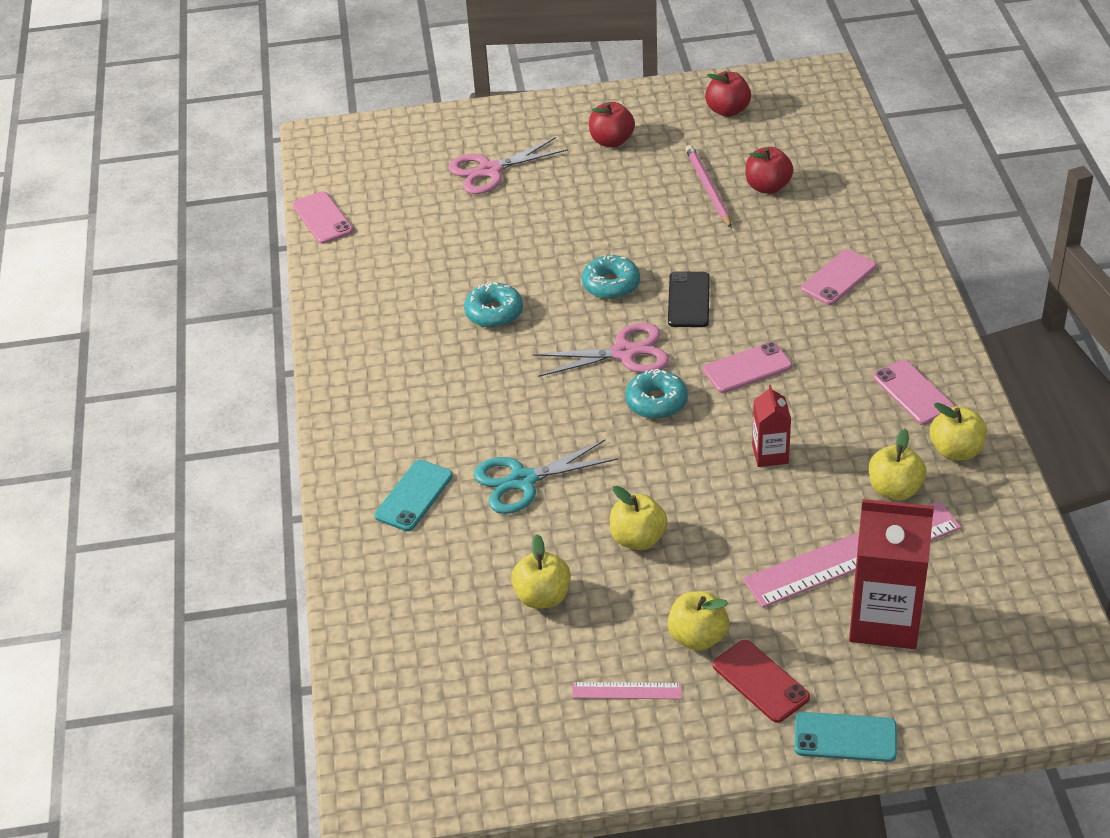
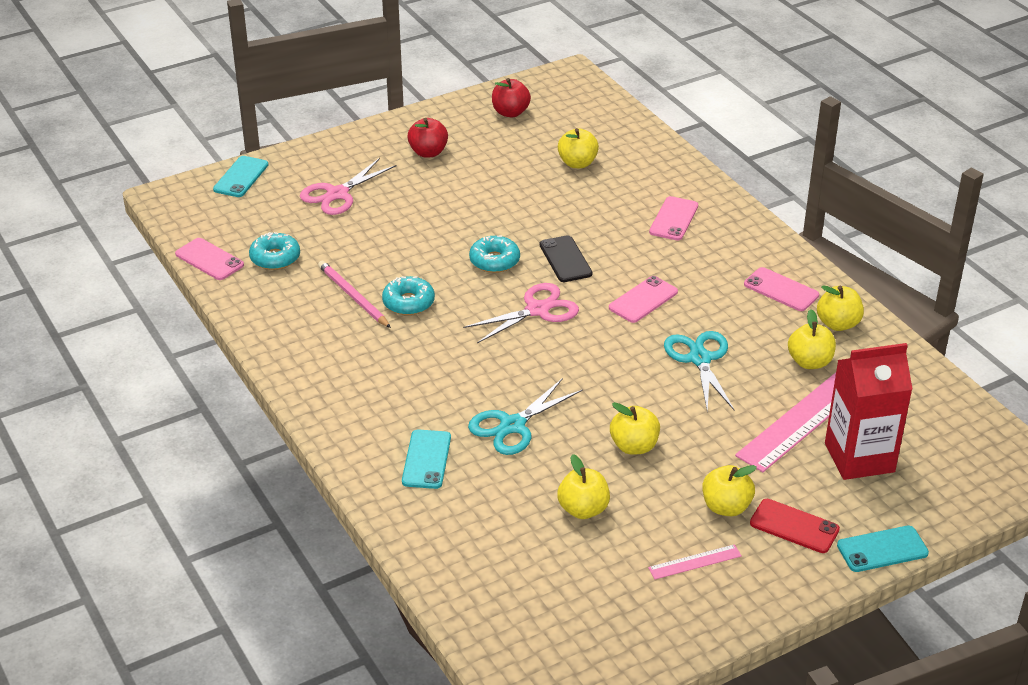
camera: 25 degrees left, 5 degrees down
turquoise donut [625,369,688,419] -> turquoise donut moved to [249,232,300,270]
pink pencil [685,145,732,228] -> pink pencil moved to [318,261,391,328]
red apple [745,147,793,194] -> yellow apple [558,128,599,168]
red carton [752,385,791,467] -> turquoise scissors [664,331,735,411]
none -> turquoise phone [213,156,268,197]

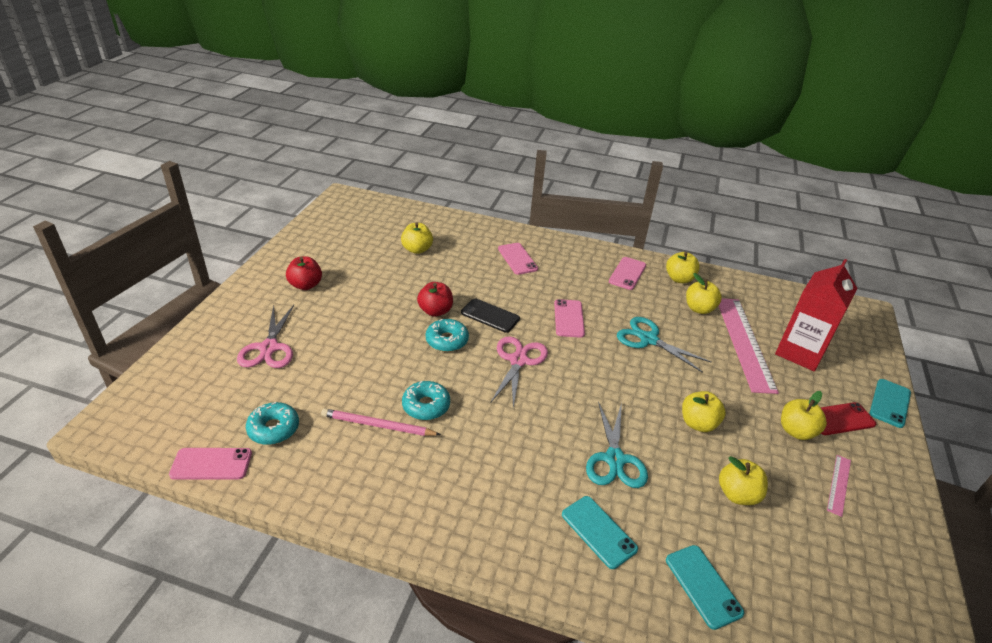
camera: 45 degrees left, 0 degrees up
turquoise phone [213,156,268,197] -> turquoise phone moved to [666,545,744,630]
red apple [492,78,531,117] -> red apple moved to [417,282,453,317]
pink phone [744,267,819,311] -> pink phone turned 60 degrees counterclockwise [609,257,646,290]

